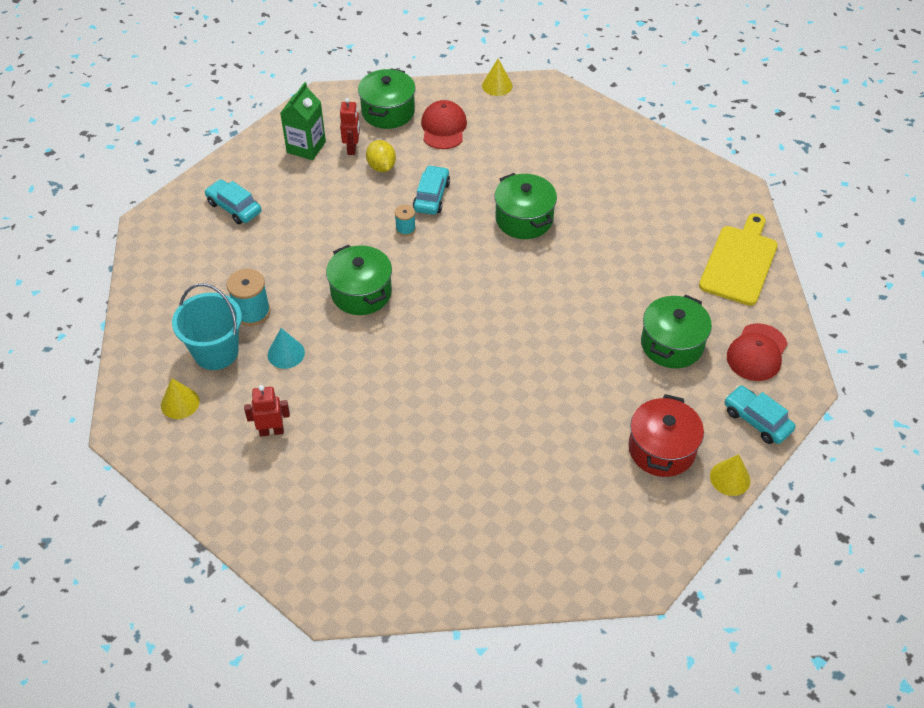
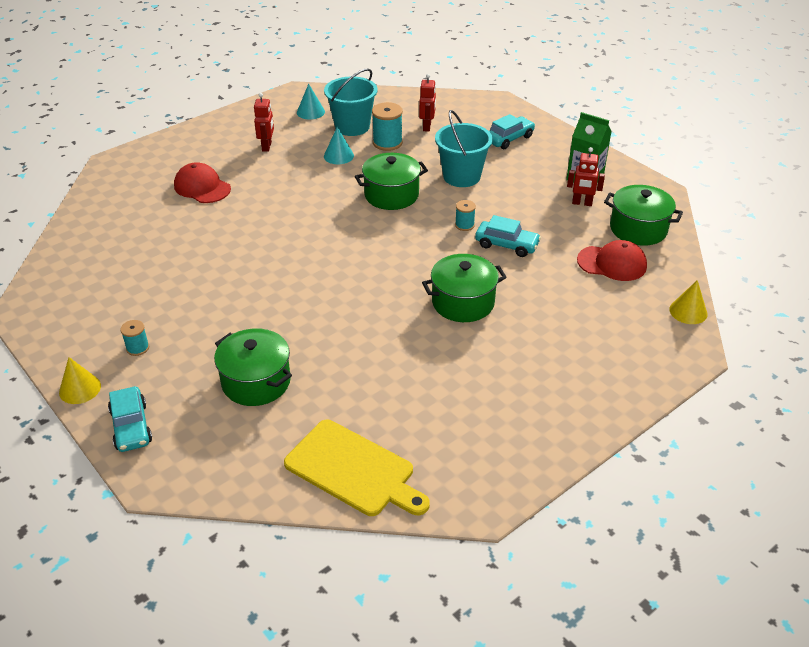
camera: 100 degrees right, 10 degrees down
yellow cone [161,378,200,419] -> turquoise cone [297,84,325,120]
yellow lemon [366,140,396,172] -> none
red pot [628,394,704,477] -> turquoise spool [120,320,149,356]
turquoise car [725,385,795,444] -> turquoise car turned 105 degrees clockwise [108,386,152,452]
red cap [727,323,787,381] -> red cap moved to [174,162,231,203]
none -> red robot [419,74,436,132]
none -> turquoise bucket [435,110,493,187]

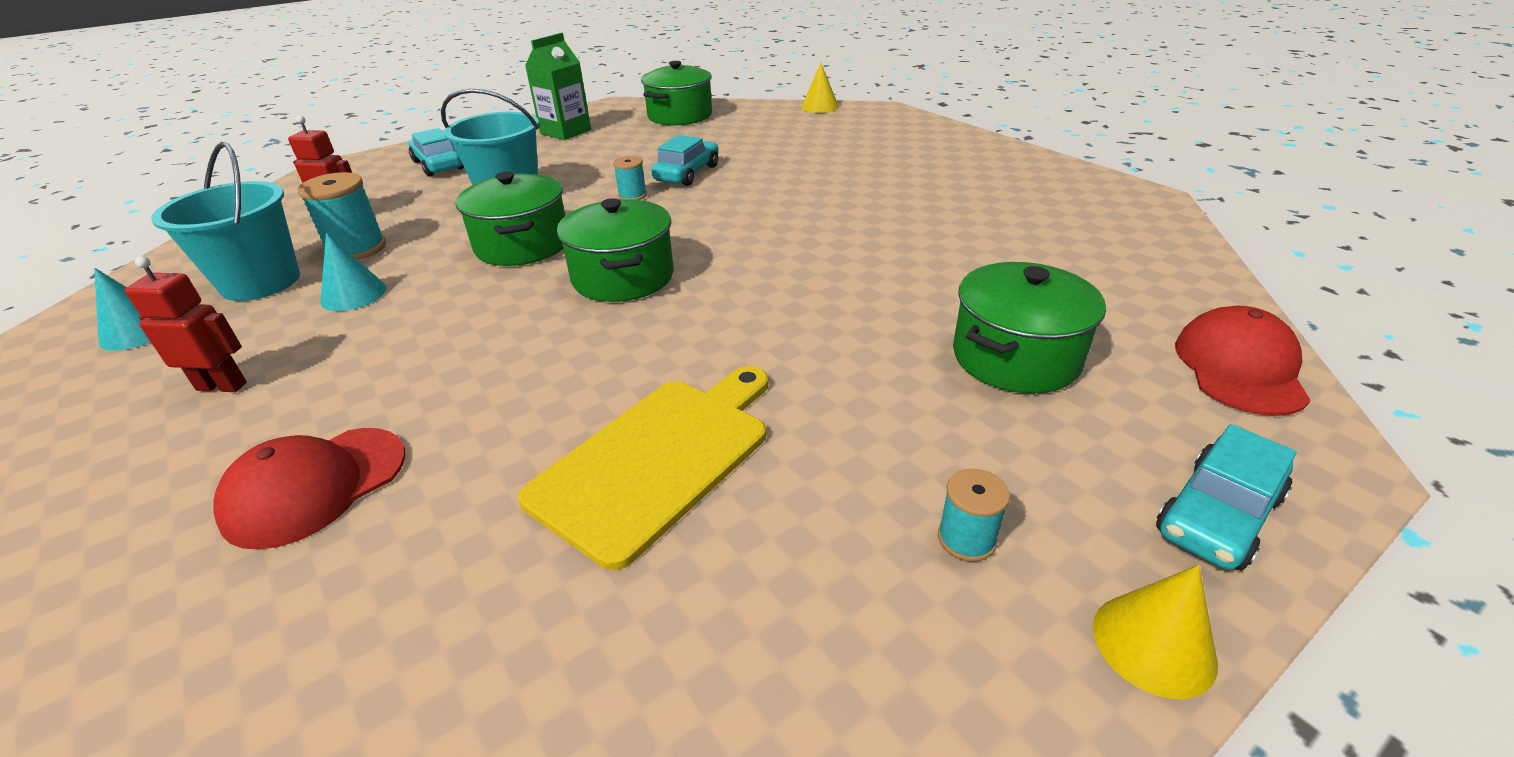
camera: 85 degrees left, 5 degrees down
turquoise car [108,386,152,452] -> turquoise car turned 150 degrees clockwise [1156,424,1297,571]
yellow cutting board [284,420,430,516] -> yellow cutting board moved to [518,366,768,570]
green pot [422,254,507,322] -> green pot moved to [557,198,674,302]
red robot [567,147,605,206] -> none
red cap [577,240,647,281] -> red cap moved to [1175,306,1311,416]

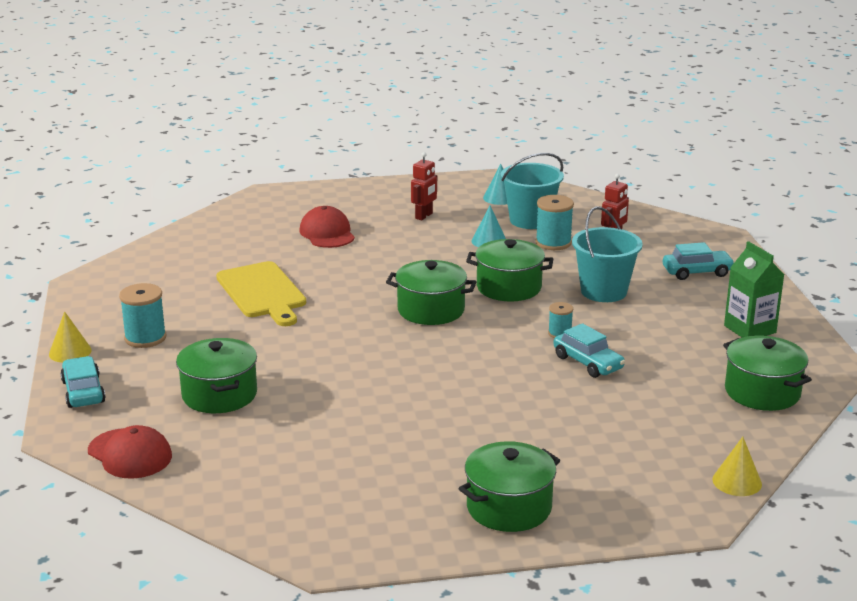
camera: 115 degrees right, 10 degrees down
turquoise spool [938,469,1010,562] -> turquoise spool [119,283,166,348], size x1.72
none -> green pot [458,441,560,532]

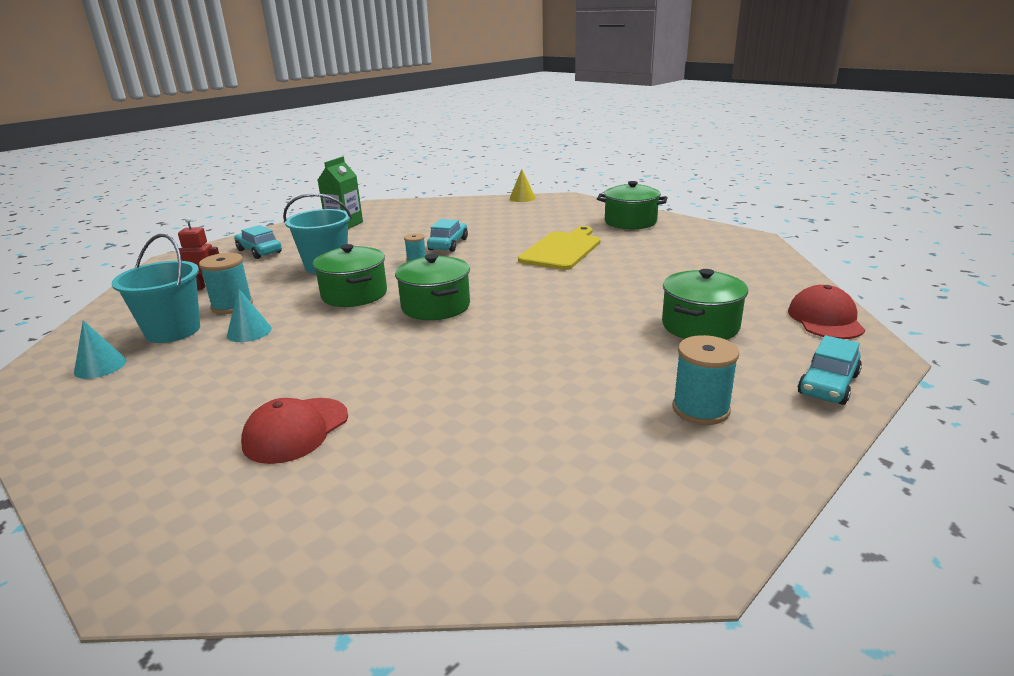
camera: 125 degrees left, 0 degrees up
yellow cone [49,311,92,363] -> none
yellow cutting board [216,261,306,326] -> yellow cutting board moved to [518,226,601,270]
red robot [411,152,437,220] -> none
green pot [723,335,812,411] -> none

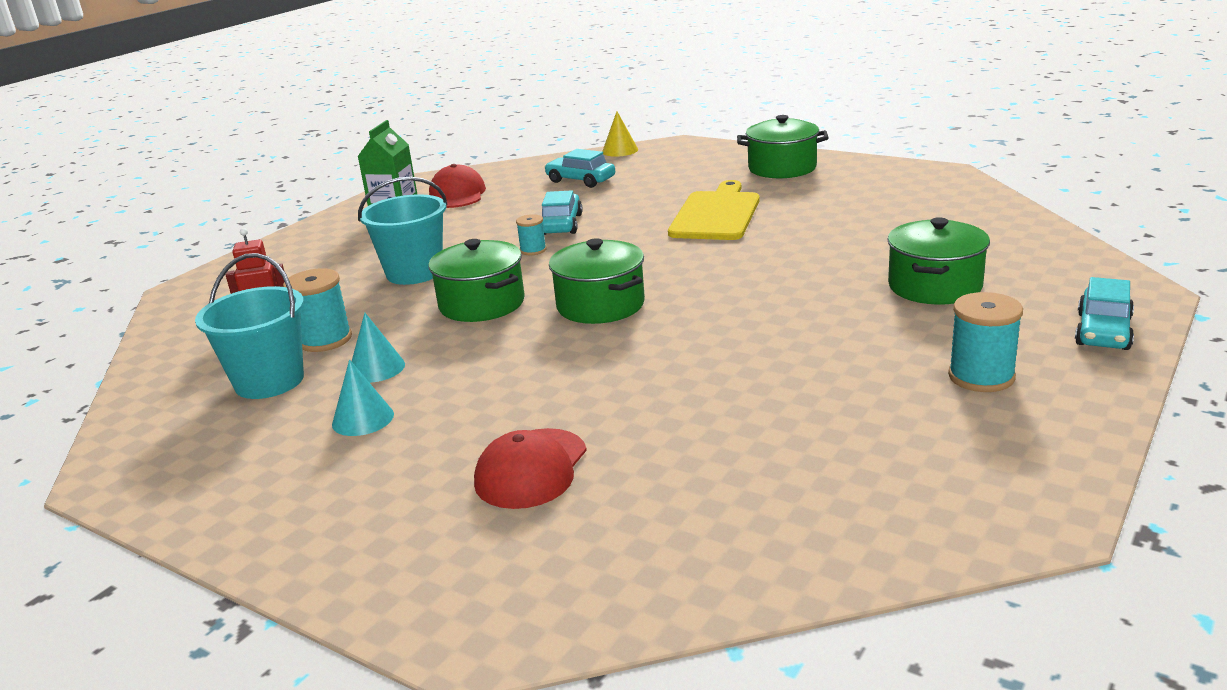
camera: 10 degrees left, 0 degrees up
turquoise cone [74,320,127,379] -> turquoise cone moved to [332,359,394,436]
turquoise car [234,225,282,259] -> turquoise car moved to [544,149,615,188]
red cap [788,285,865,339] -> red cap moved to [429,164,486,208]

